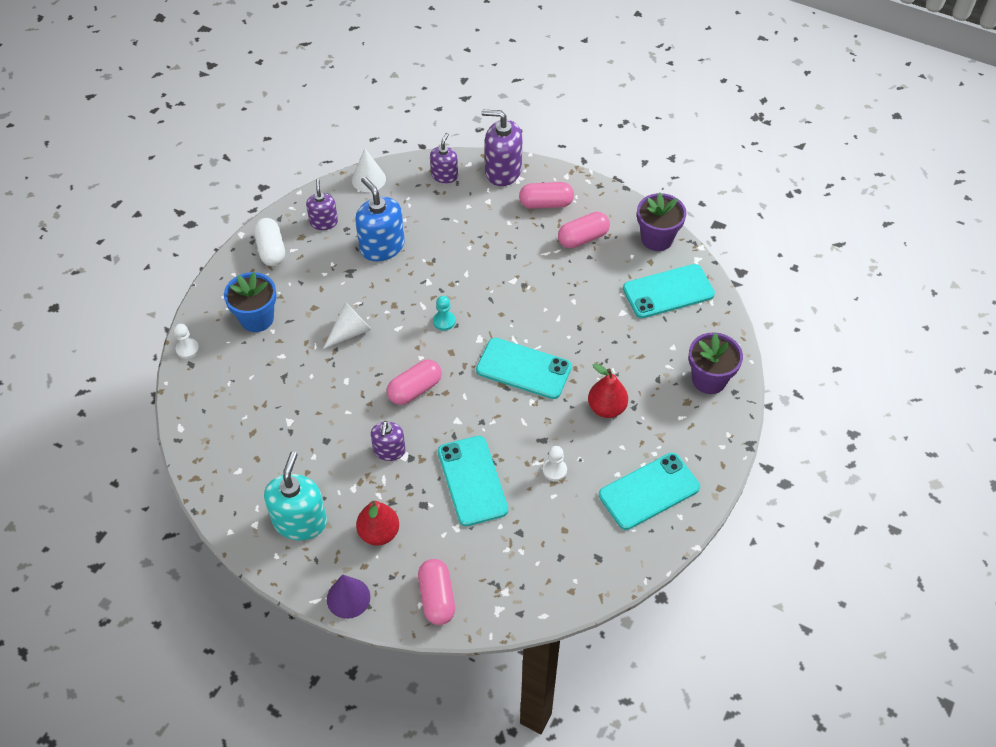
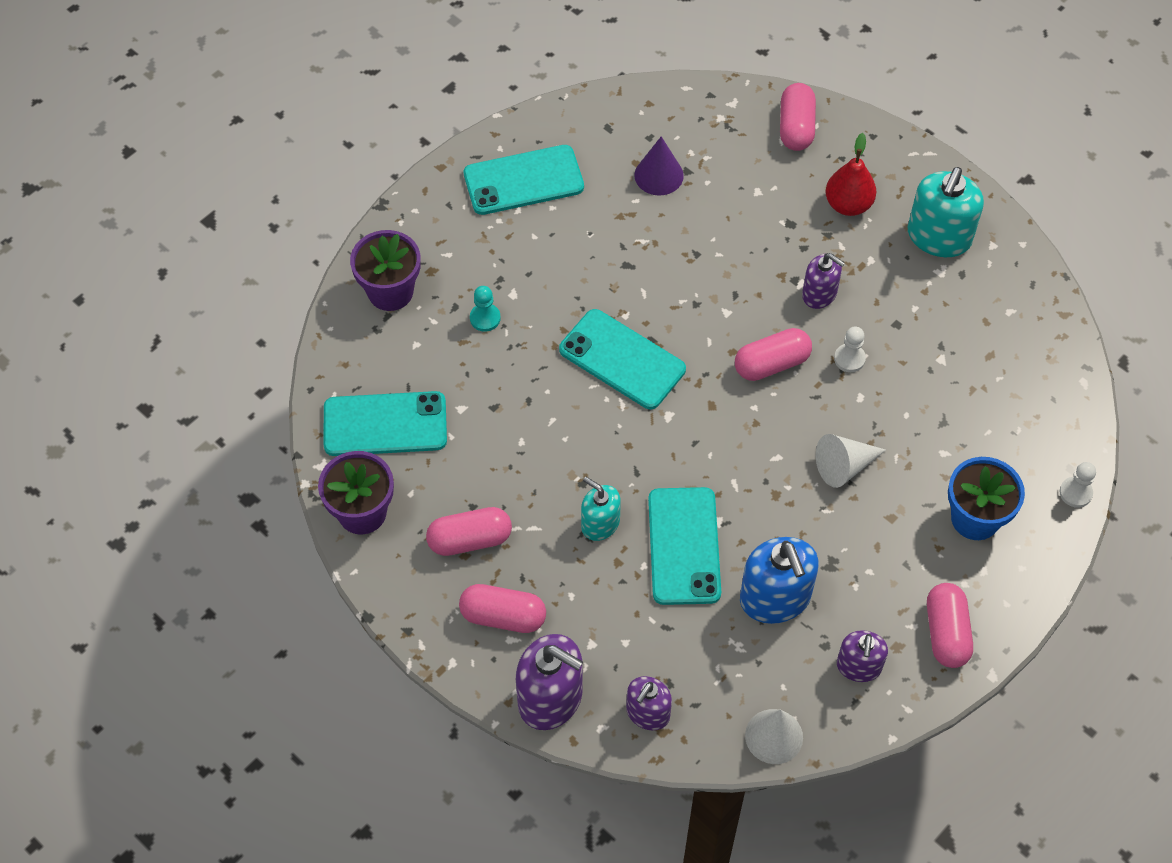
camera: 165 degrees left, 5 degrees up
white capsule [254,218,285,266] -> pink capsule [927,583,973,668]
purple cone [327,574,370,619] -> purple cone moved to [634,136,684,196]
purple soap dispenser [371,421,406,461] -> purple soap dispenser turned 105 degrees clockwise [802,253,845,309]
turquoise pawn [433,296,456,331] -> turquoise pawn moved to [470,286,501,332]
turquoise phone [438,436,508,526] -> turquoise phone moved to [648,487,721,605]
white pawn [543,446,567,481] -> white pawn moved to [834,327,866,372]
red pear [588,364,628,418] -> none
none -> turquoise soap dispenser [581,477,621,541]

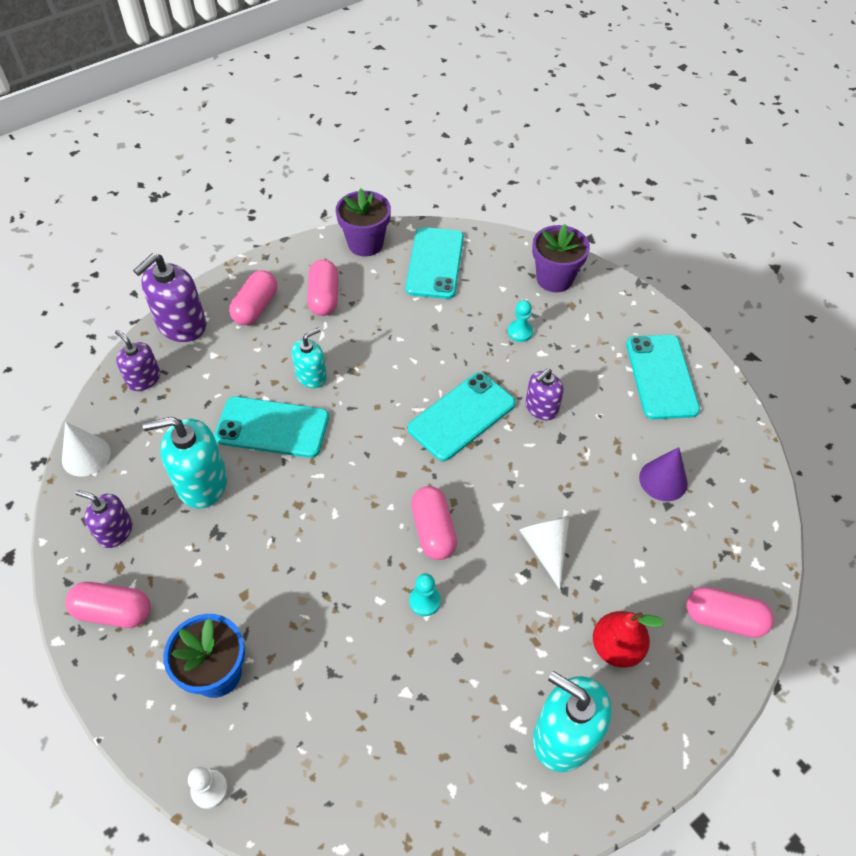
camera: 100 degrees right, 5 degrees down
blue soap dispenser [740,537,819,624] -> turquoise soap dispenser [142,417,227,508]
purple soap dispenser [802,253,845,309] -> purple soap dispenser moved to [525,369,564,420]
white cone [816,434,886,488] -> white cone moved to [520,518,569,589]
white pawn [834,327,866,372] -> turquoise pawn [409,573,441,616]

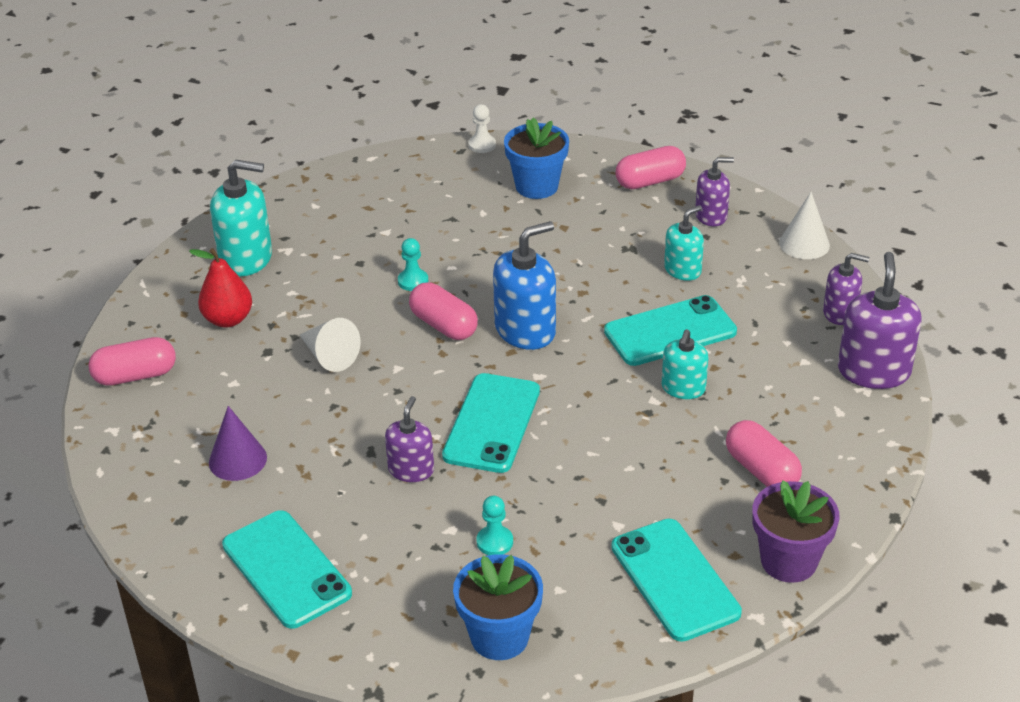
camera: 150 degrees right, 15 degrees down
turquoise soap dispenser [142,417,227,508] -> turquoise soap dispenser [664,205,704,281], size x0.61
pink capsule [229,270,277,325] -> none
purple flower pot [532,224,590,292] -> blue flower pot [453,554,543,660]
none -> blue soap dispenser [493,221,556,350]

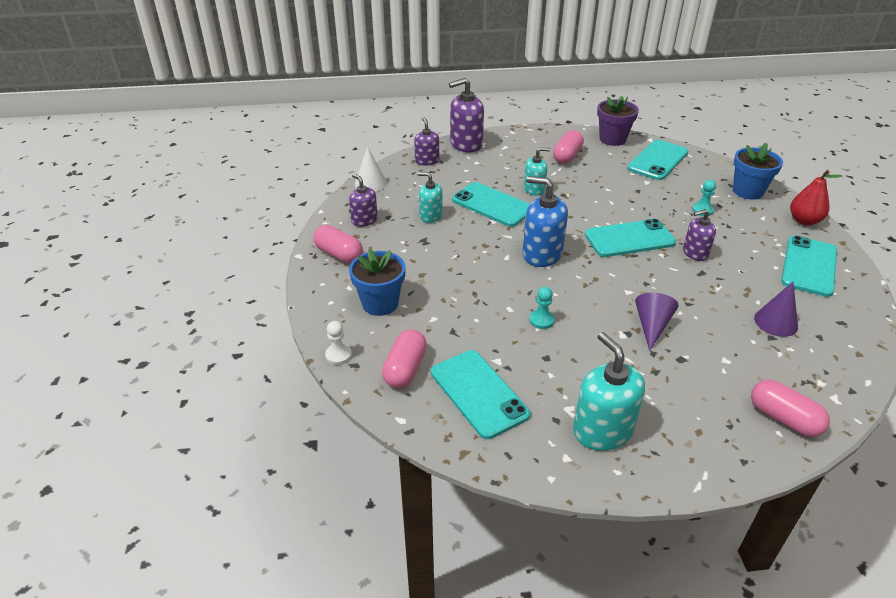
camera: 120 degrees left, 0 degrees up
red pear [189,248,252,328] -> red pear moved to [790,170,843,225]
white cone [300,318,361,372] -> purple cone [635,293,678,351]
pink capsule [409,282,478,340] -> pink capsule moved to [382,329,427,388]
none -> turquoise phone [431,350,530,439]

